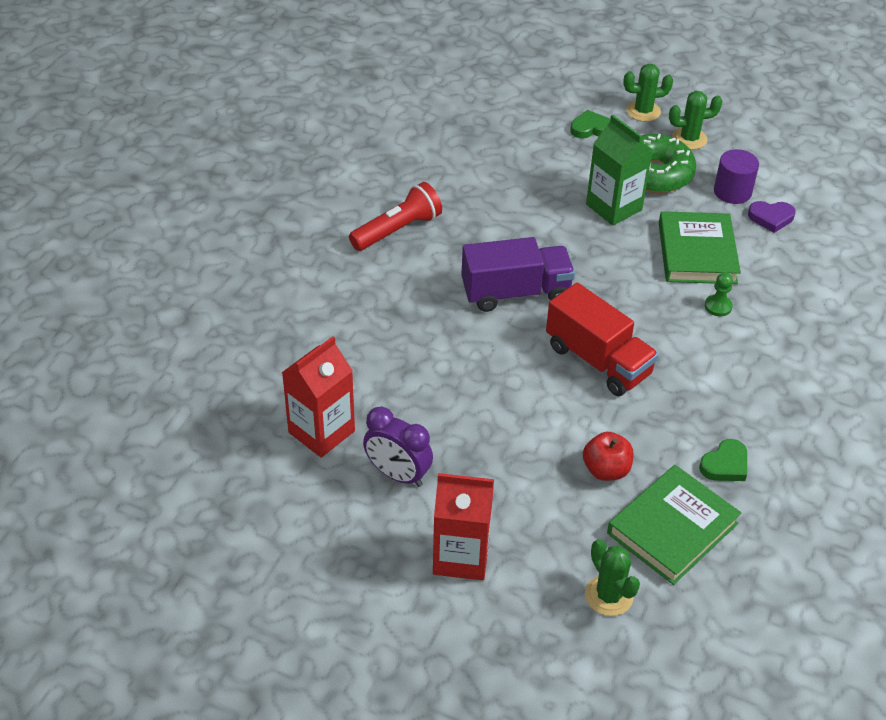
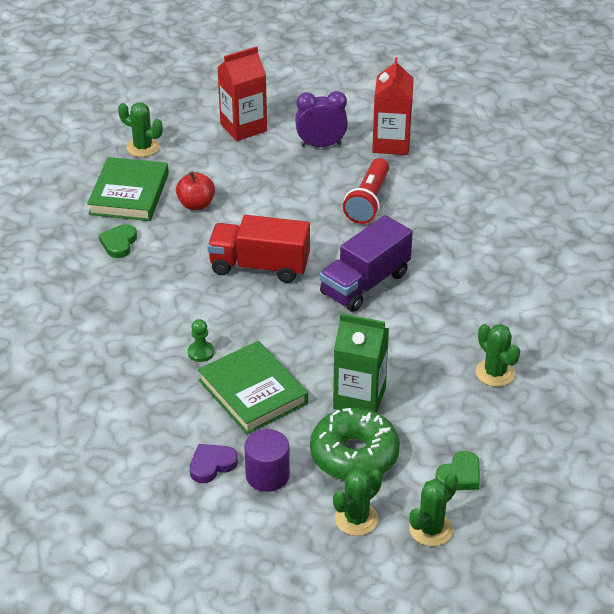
camera: 145 degrees right, 5 degrees down
red flashlight [349,182,442,251] -> red flashlight moved to [343,158,389,224]
none -> green cactus [476,324,520,387]

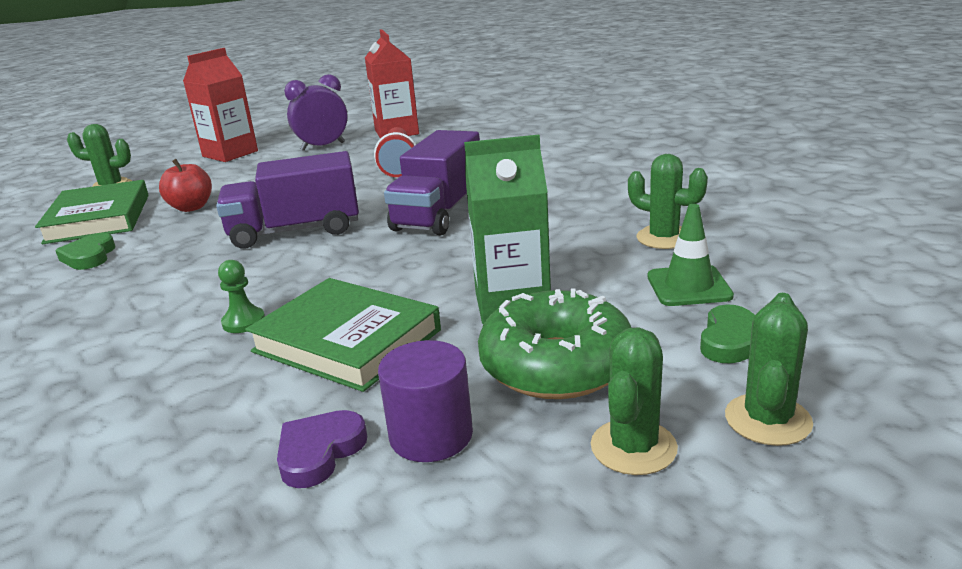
camera: 20 degrees left, 15 degrees down
red truck [207,215,310,283] -> purple truck [216,151,359,249]
none -> green traffic cone [648,204,734,306]

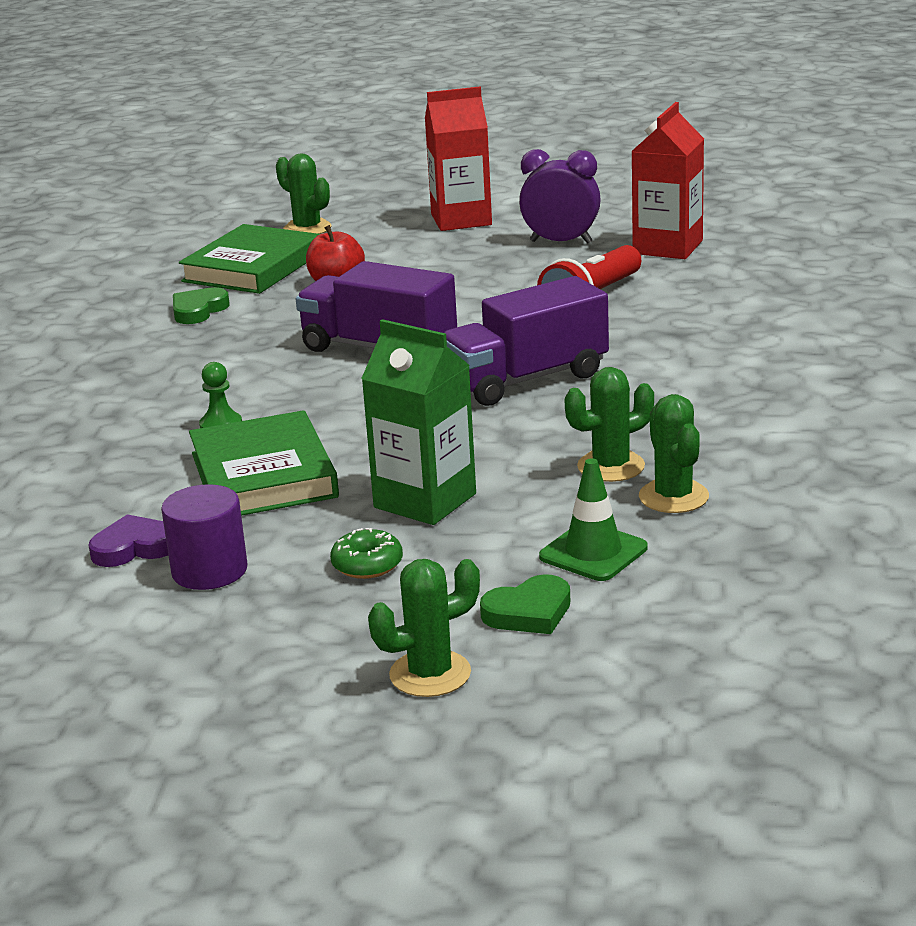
camera: 40 degrees right, 0 degrees up
green donut [478,288,632,399] -> green donut [330,528,403,579], size x0.46
green cactus [591,327,678,475] -> green cactus moved to [564,367,654,482]

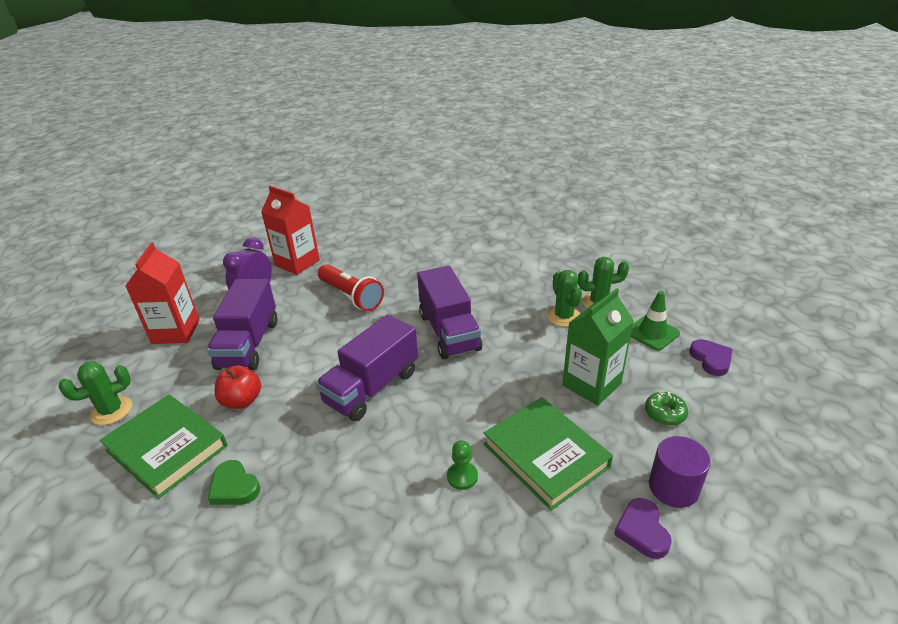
camera: 80 degrees left, 10 degrees up
green book [189,410,339,516] -> green book turned 60 degrees clockwise [484,397,613,511]
green cactus [368,559,480,697] -> none
green heart [480,574,570,634] -> purple heart [689,339,733,376]
none -> purple truck [207,279,277,370]

